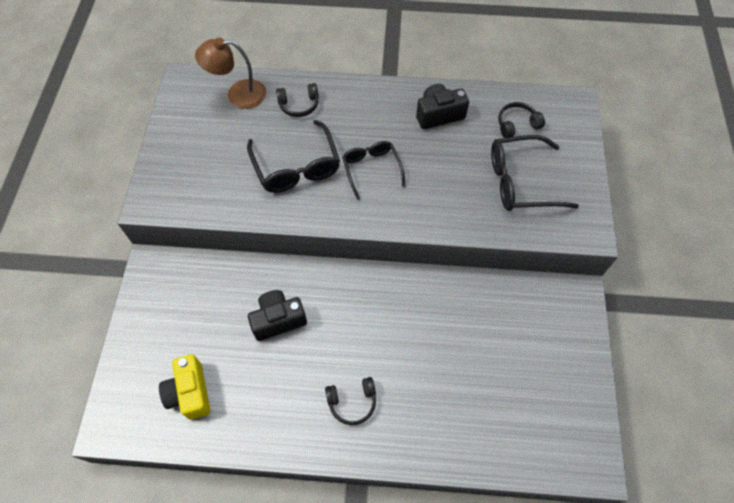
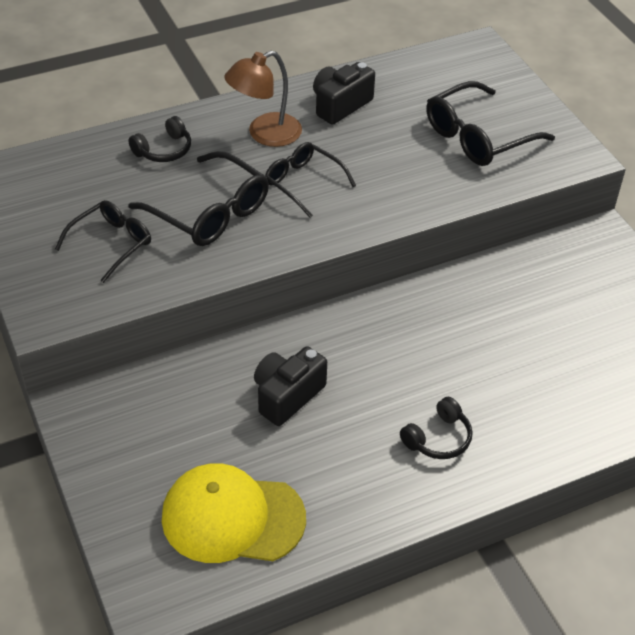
camera: 30 degrees left, 15 degrees down
yellow camera [159,355,210,420] -> yellow cap [162,463,306,563]
brown lamp [195,38,266,109] -> brown lamp moved to [224,51,302,147]
black headphones [498,102,545,138] -> none
none -> black glasses [55,200,151,283]

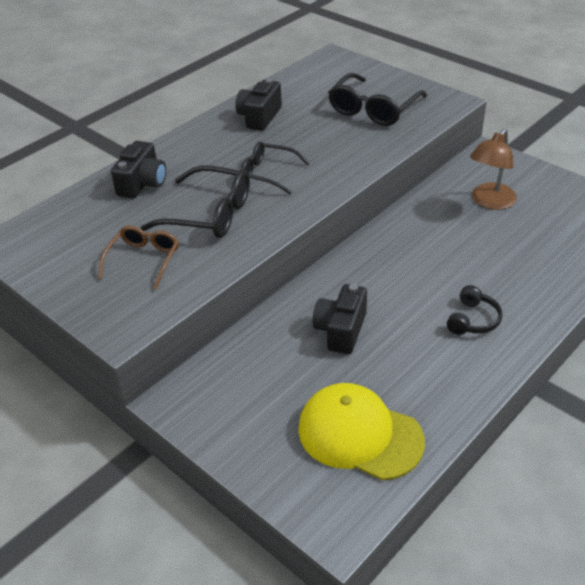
camera: 20 degrees left, 5 degrees down
black glasses [55,200,151,283] -> brown glasses [98,225,179,290]
black headphones [128,116,191,162] -> black camera [111,141,166,199]
yellow cap [162,463,306,563] -> yellow cap turned 45 degrees clockwise [298,383,425,480]
brown lamp [224,51,302,147] -> brown lamp moved to [470,129,517,210]

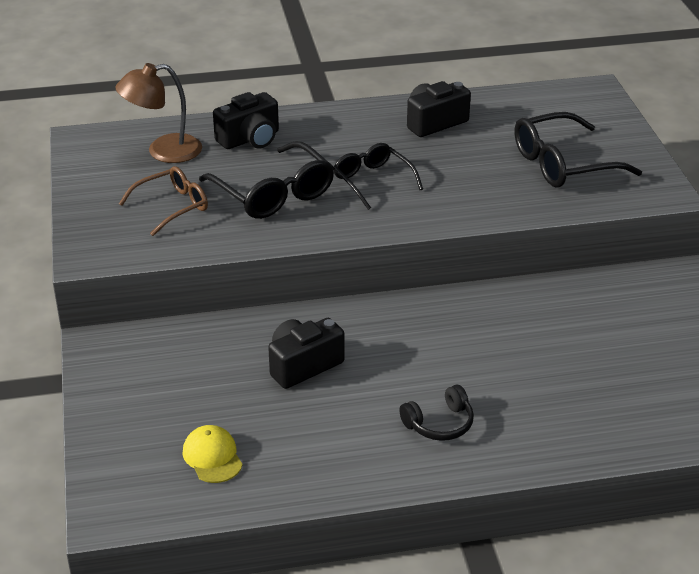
camera: 35 degrees right, 5 degrees down
yellow cap [298,383,425,480] -> yellow cap [182,425,243,483], size x0.51
brown lamp [470,129,517,210] -> brown lamp moved to [115,63,202,163]

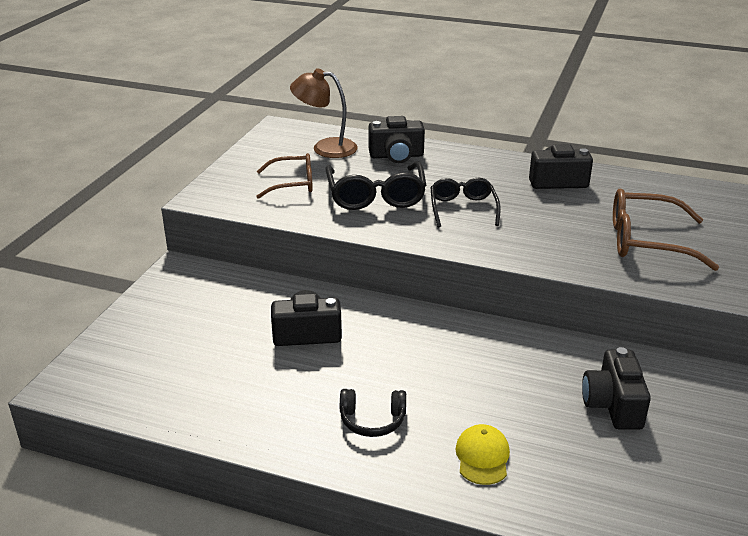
camera: 30 degrees right, 5 degrees down
yellow cap [182,425,243,483] -> yellow cap moved to [455,424,510,485]
black glasses [515,112,642,188] -> brown glasses [613,188,719,271]
none -> black camera [582,347,651,430]

